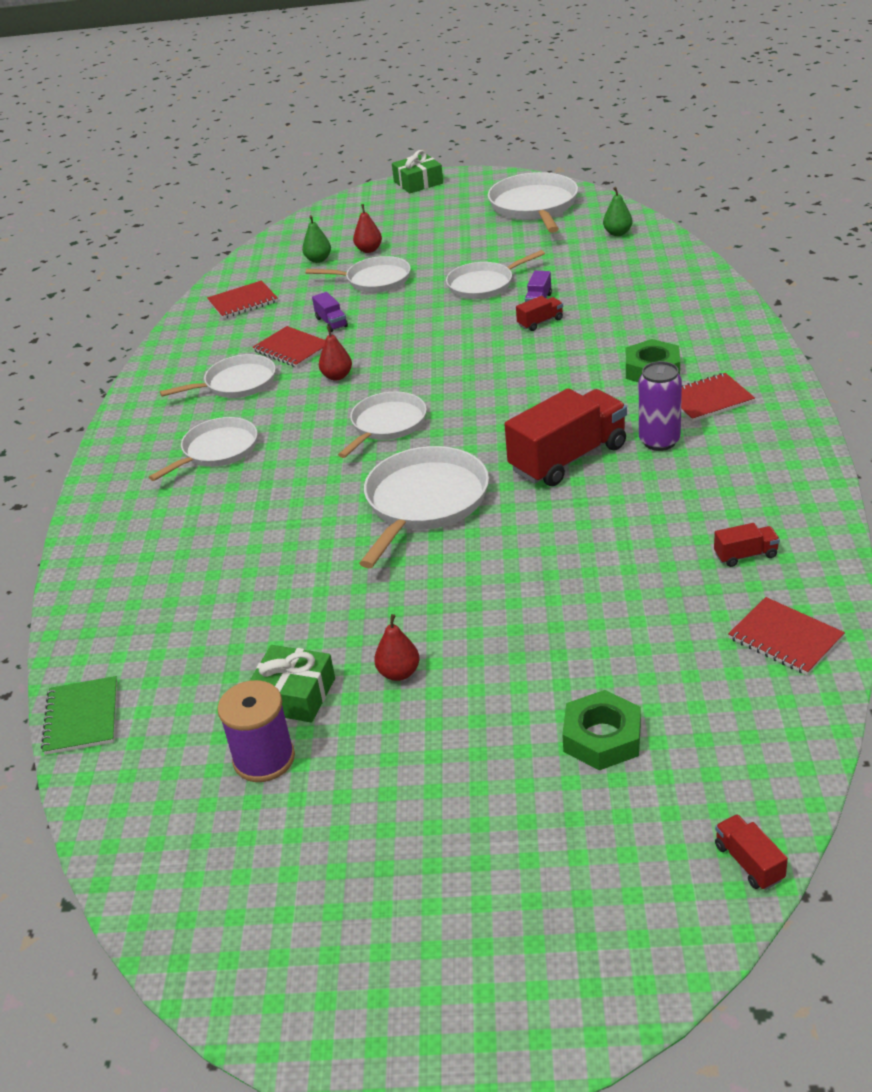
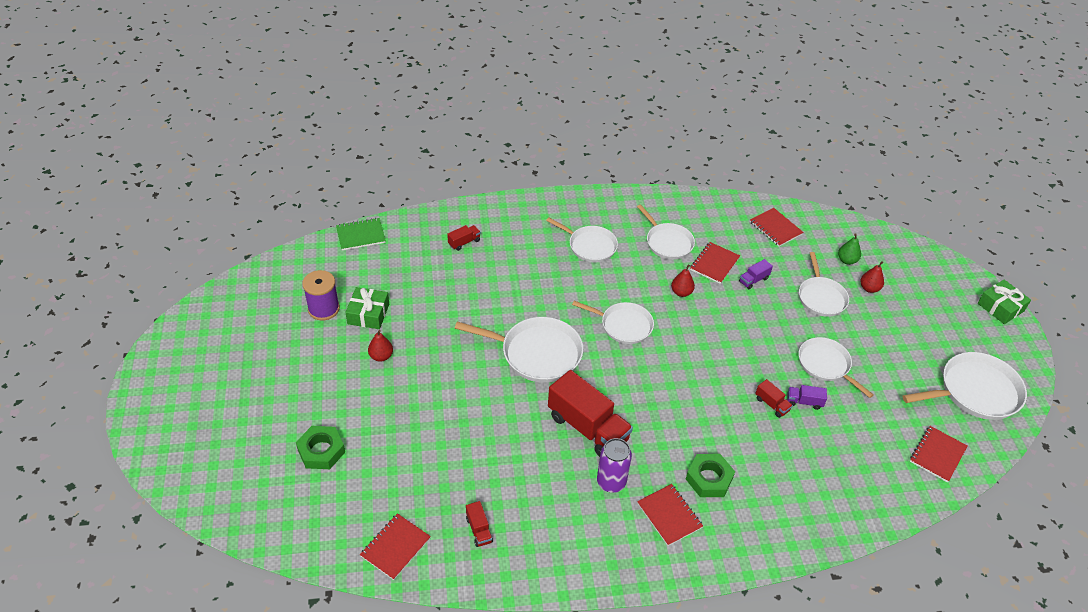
camera: 75 degrees right, 10 degrees up
green pear [603,187,632,236] -> red notebook [910,426,967,482]
red truck [715,814,788,890] -> red truck moved to [447,225,481,251]

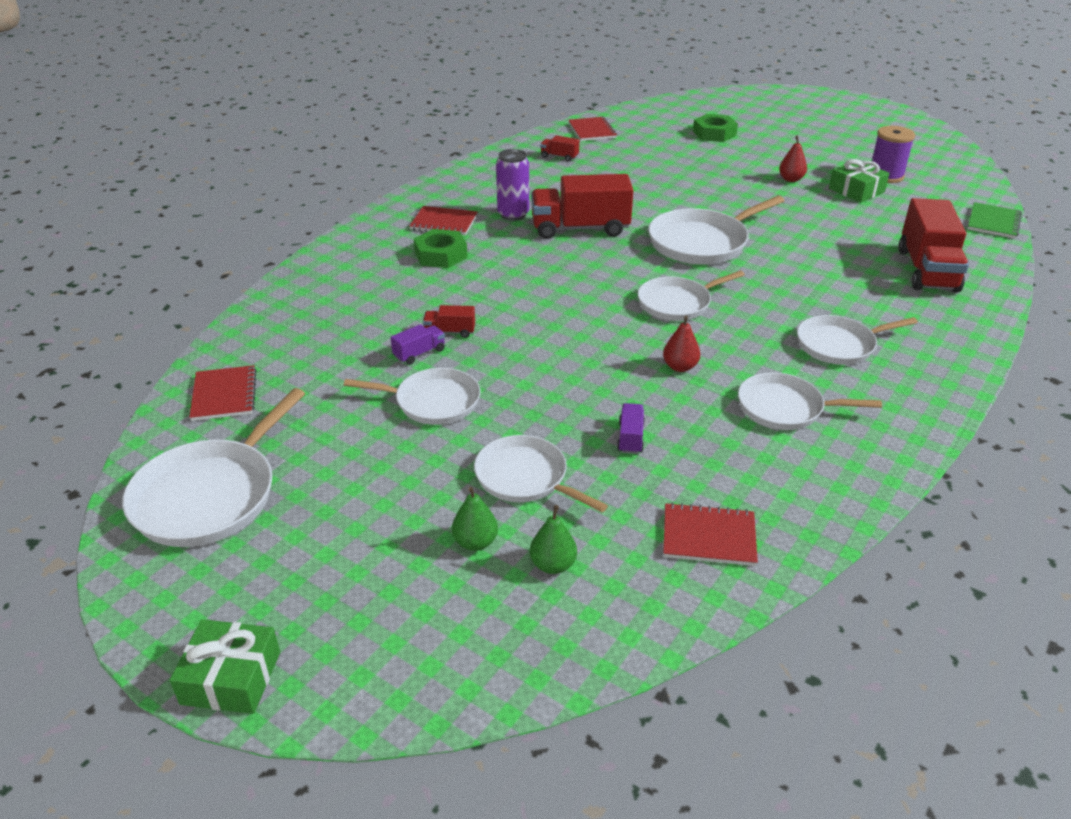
camera: 135 degrees right, 10 degrees down
red truck [447,225,481,251] -> red truck [899,198,969,292], size x2.28
red notebook [690,242,740,284] -> none
red pear [861,261,884,293] -> green pear [452,487,498,551]

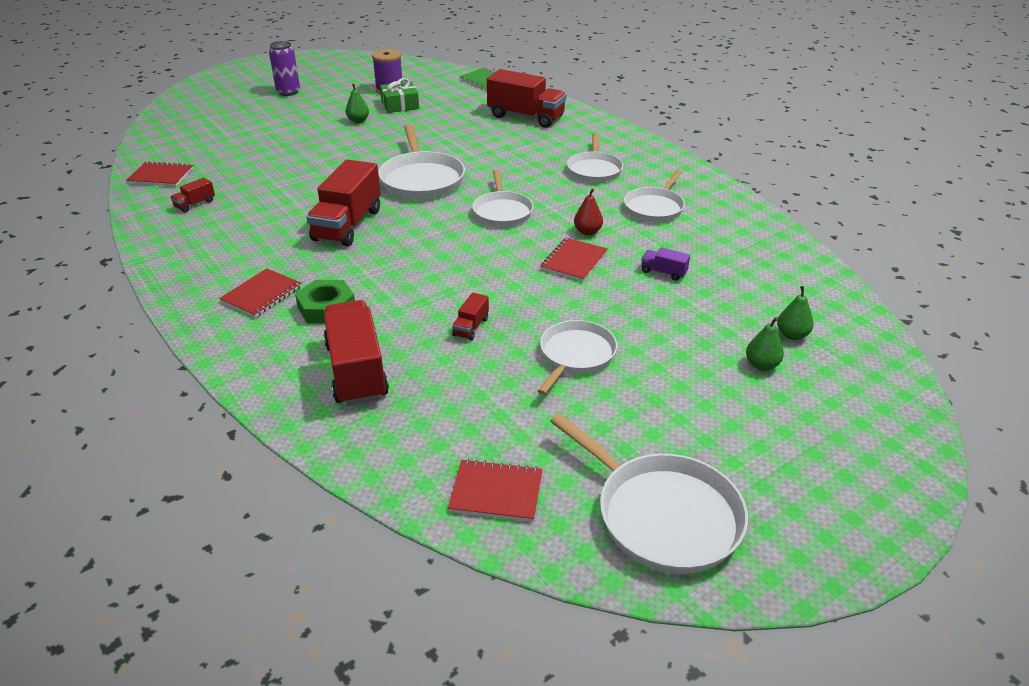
camera: 70 degrees left, 0 degrees up
green gift [170,619,280,714] -> none
purple truck [391,324,445,365] -> none
white pan [474,435,608,512] -> none
purple can [496,149,529,221] -> purple can moved to [269,41,300,96]
red notebook [663,502,758,566] -> red notebook moved to [540,238,608,281]
green nut [693,114,738,142] -> none
red pear [779,136,807,182] -> green pear [346,83,369,123]
none -> red truck [324,300,389,406]

